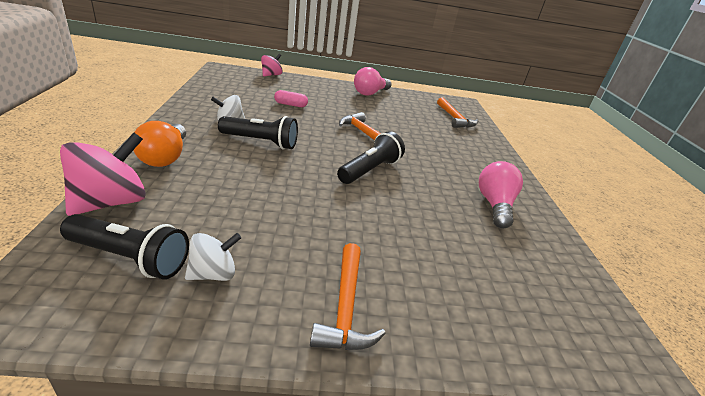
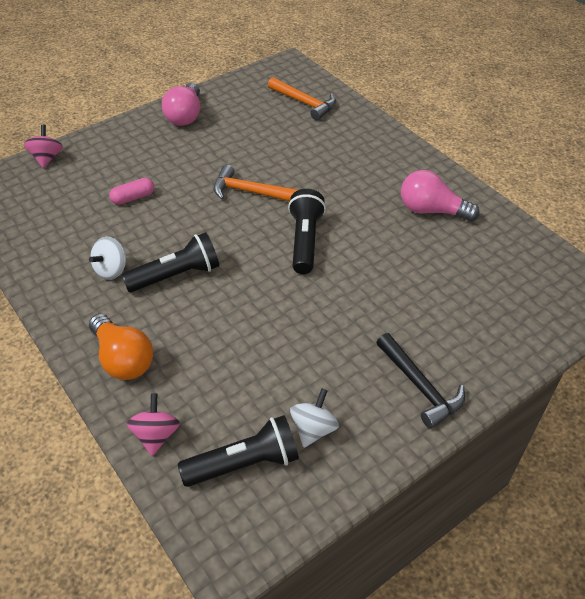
camera: 30 degrees left, 15 degrees up
pink spinning top [60,133,146,216] -> pink spinning top [126,393,180,456], size x0.59
orange hammer [310,243,386,350] -> black hammer [376,333,465,428]
pink light bulb [479,161,523,228] -> pink light bulb turned 45 degrees counterclockwise [401,170,480,222]

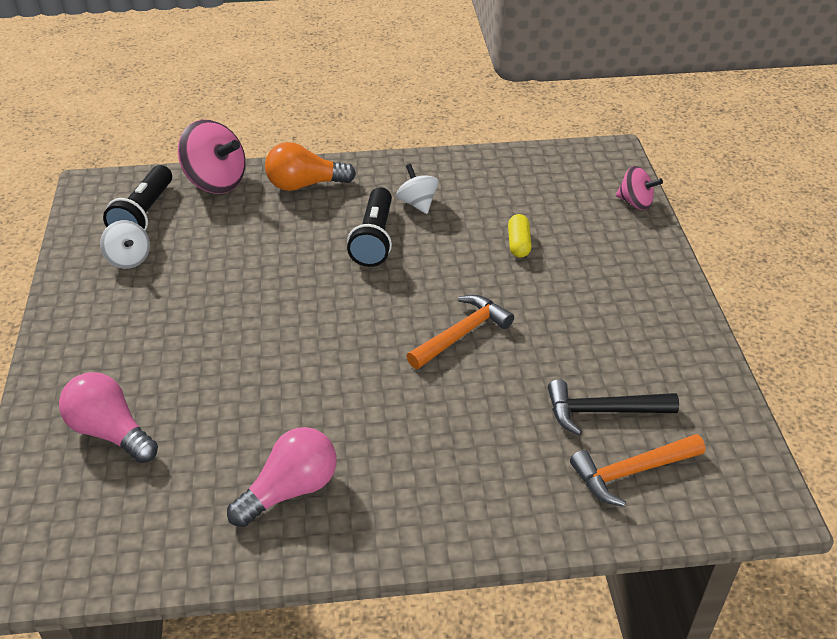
camera: 120 degrees right, 5 degrees down
pink capsule [109,178,154,205] -> yellow capsule [508,214,532,258]
pink spinning top [126,393,180,456] -> pink spinning top [178,120,246,194], size x1.71
pink light bulb [162,82,200,126] -> pink light bulb moved to [59,372,158,463]
black flashlight [288,189,326,274] -> none
black hammer [376,333,465,428] -> black hammer moved to [548,379,679,436]

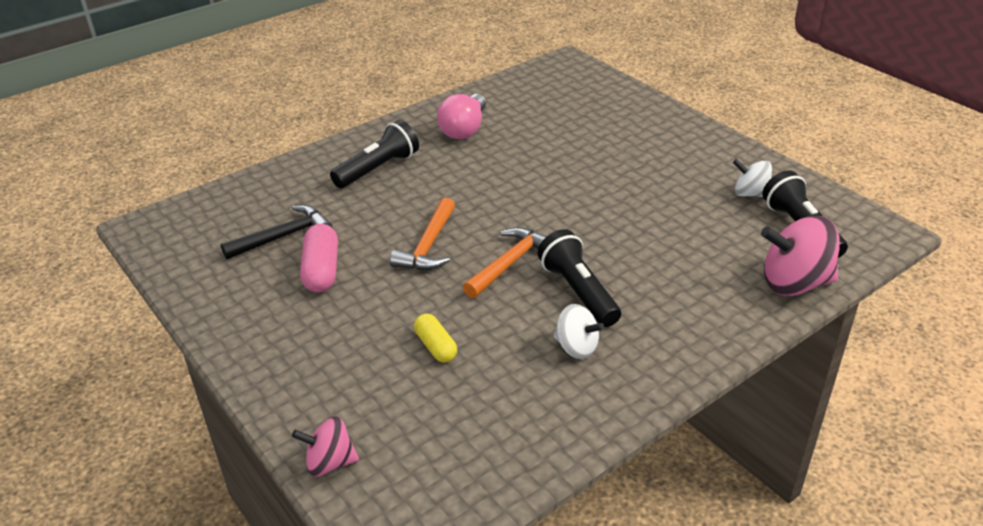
camera: 150 degrees right, 5 degrees down
pink light bulb [59,372,158,463] -> none
orange light bulb [265,142,356,191] -> none
orange hammer [570,434,705,507] -> orange hammer moved to [463,227,547,298]
none -> pink capsule [300,224,338,292]
none -> black flashlight [330,120,419,188]

